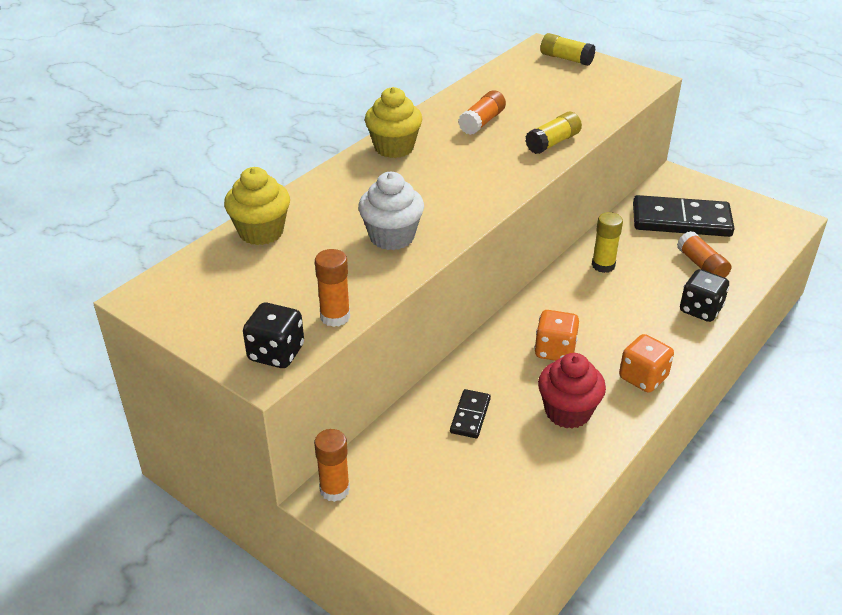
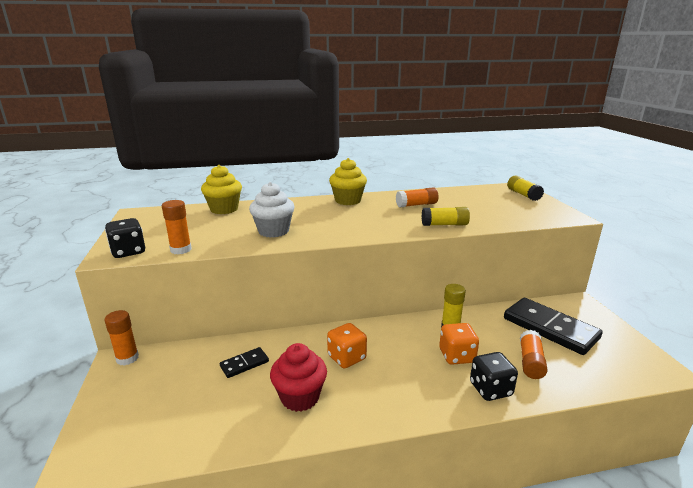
camera: 40 degrees right, 15 degrees down
orange dice [619,334,674,393] -> orange dice moved to [439,323,479,365]

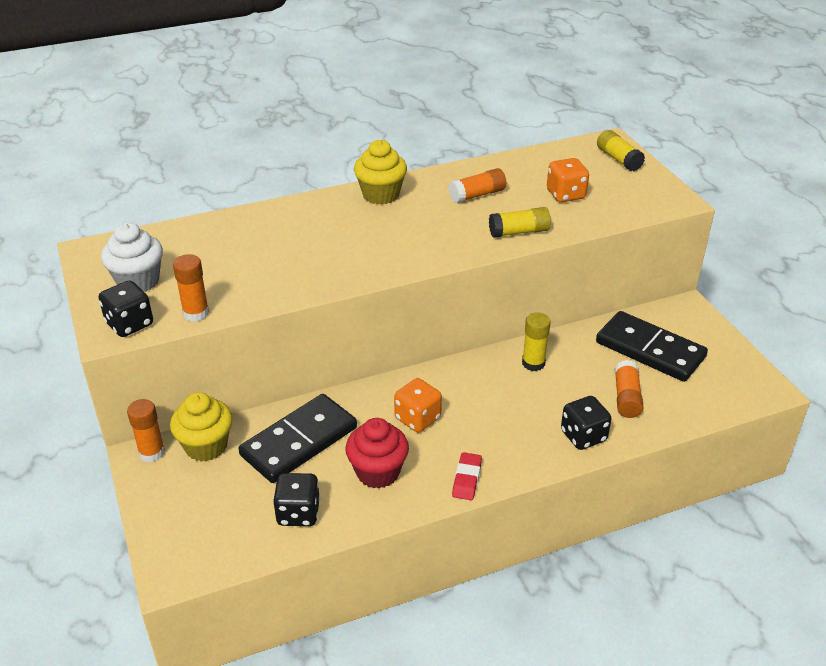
camera: 10 degrees left, 15 degrees up
yellow cupcake [201,165,242,214] -> yellow cupcake moved to [170,392,233,462]
black domino [220,347,269,378] -> black domino [239,394,357,483], size x2.10
white cupcake [249,182,295,238] -> white cupcake moved to [101,222,163,292]
orange dice [439,323,479,365] -> orange dice moved to [547,158,589,202]
none -> black dice [273,473,320,526]
none -> red eraser [452,452,482,500]

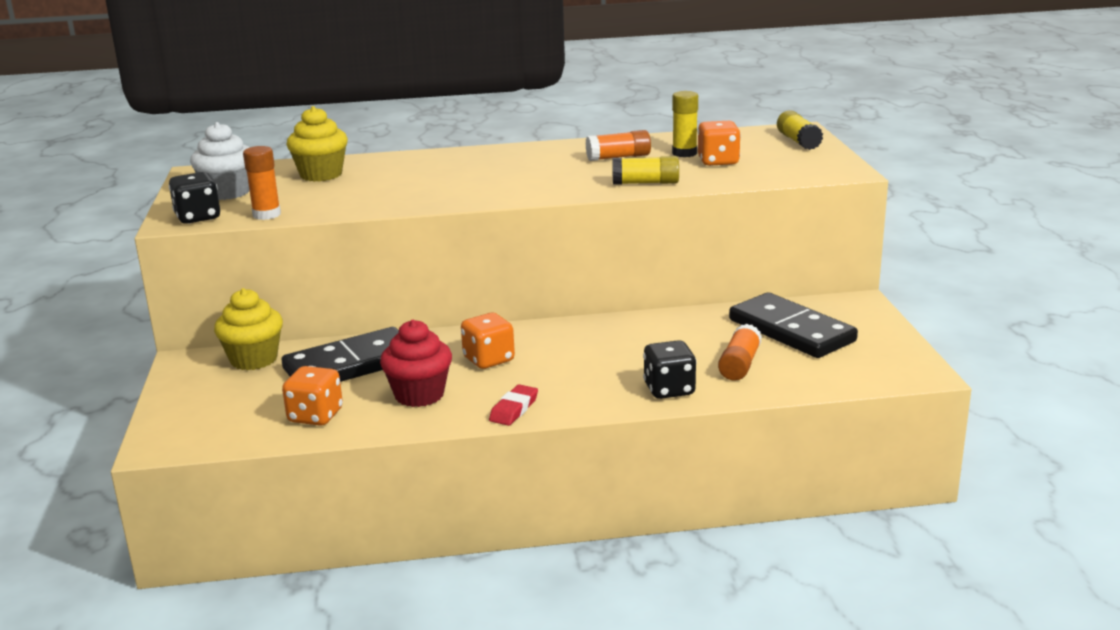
camera: 15 degrees right, 15 degrees down
orange glue stick [127,399,165,462] -> none
black dice [273,473,320,526] -> orange dice [282,366,343,426]
yellow cupcake [354,140,407,205] -> yellow cupcake moved to [287,106,348,182]
yellow glue stick [522,312,550,371] -> yellow glue stick moved to [672,91,698,157]

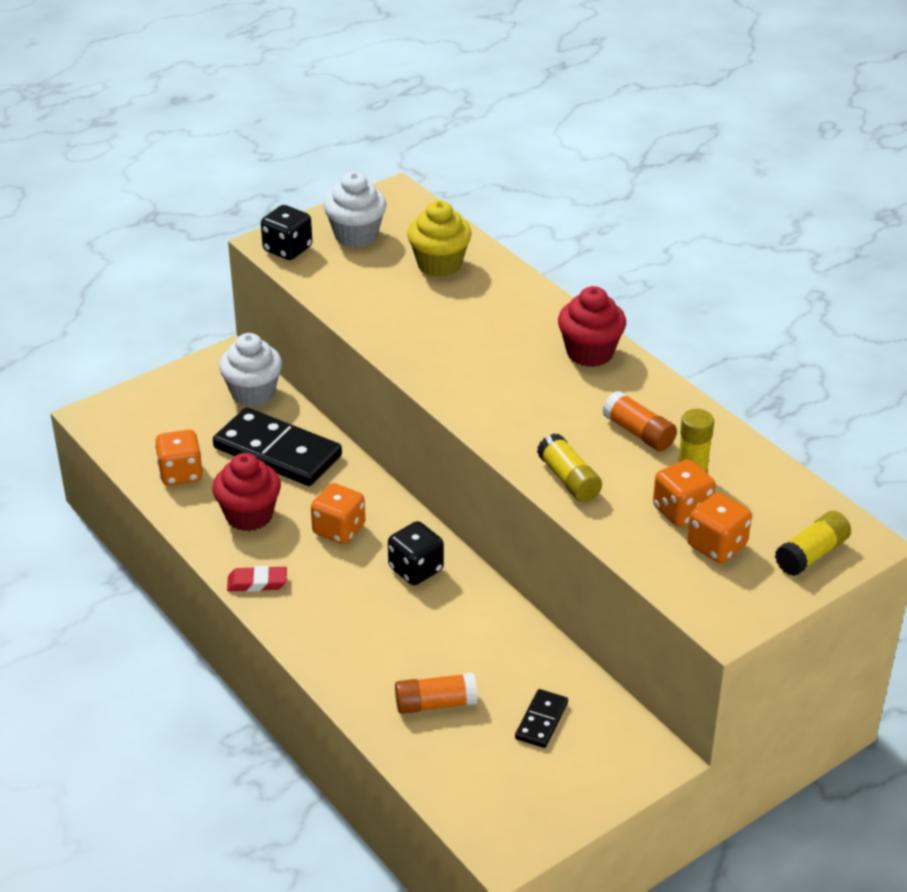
camera: 60 degrees right, 15 degrees up
yellow cupcake [214,288,283,370] -> white cupcake [219,333,282,407]
orange glue stick [243,146,281,220] -> none
black dice [643,340,697,399] -> black dice moved to [388,521,444,585]
black domino [729,293,858,358] -> black domino [515,689,568,748], size x0.48
none -> red cupcake [558,286,626,367]
none -> orange dice [687,493,752,563]

